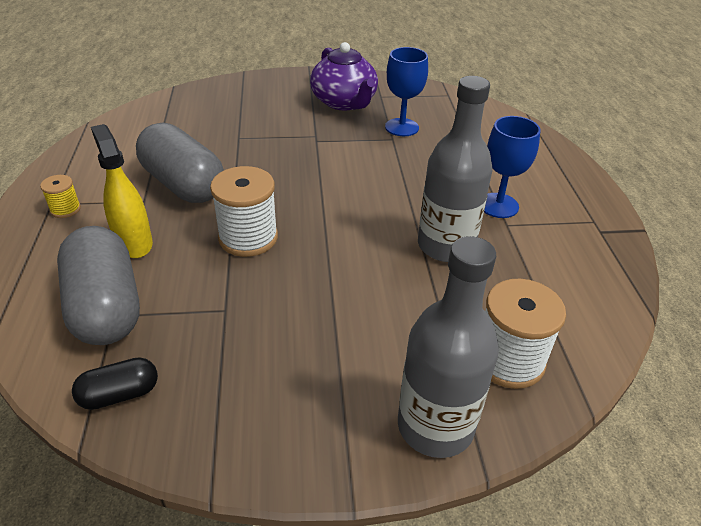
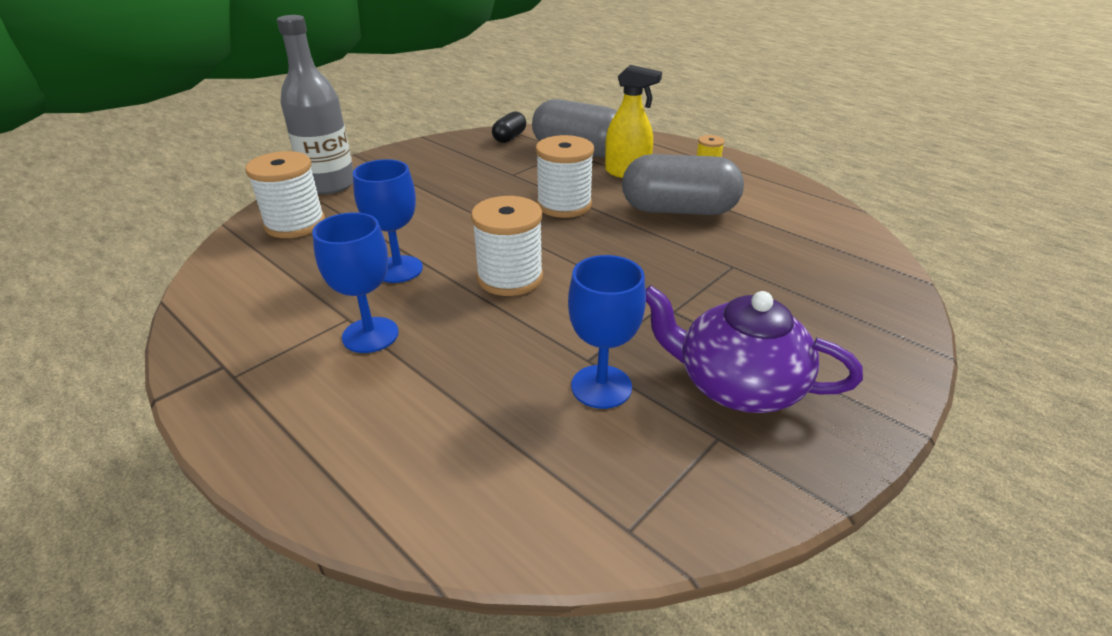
camera: 140 degrees right, 5 degrees down
grey bottle [418,76,493,262] -> blue goblet [353,159,423,283]
none -> white spool [471,196,543,296]

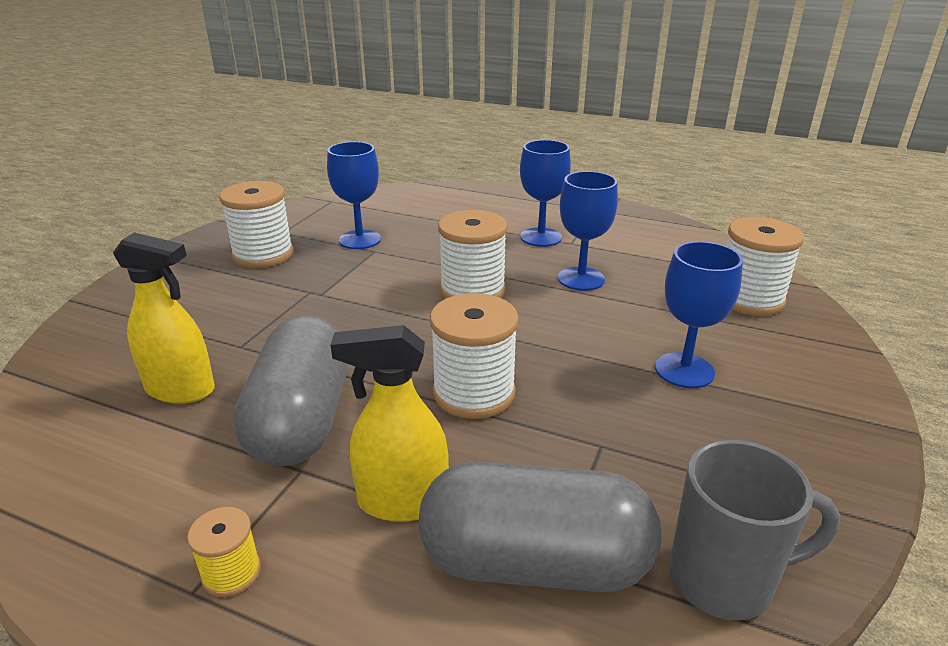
camera: 160 degrees right, 5 degrees down
grey bottle [277,15,354,194] -> none
black capsule [492,111,526,143] -> grey mug [670,440,840,620]
grey capsule [622,154,744,215] -> grey capsule turned 75 degrees counterclockwise [233,315,348,466]
purple teapot [646,285,863,413] -> white spool [219,181,294,268]
none -> yellow spray bottle [113,232,215,404]
none -> blue goblet [655,241,743,388]

